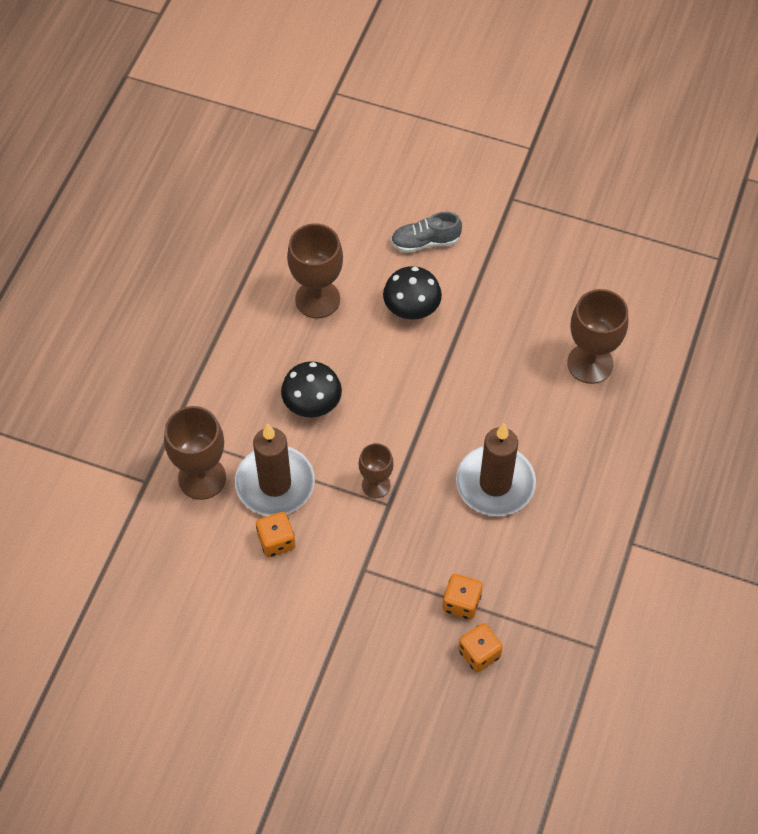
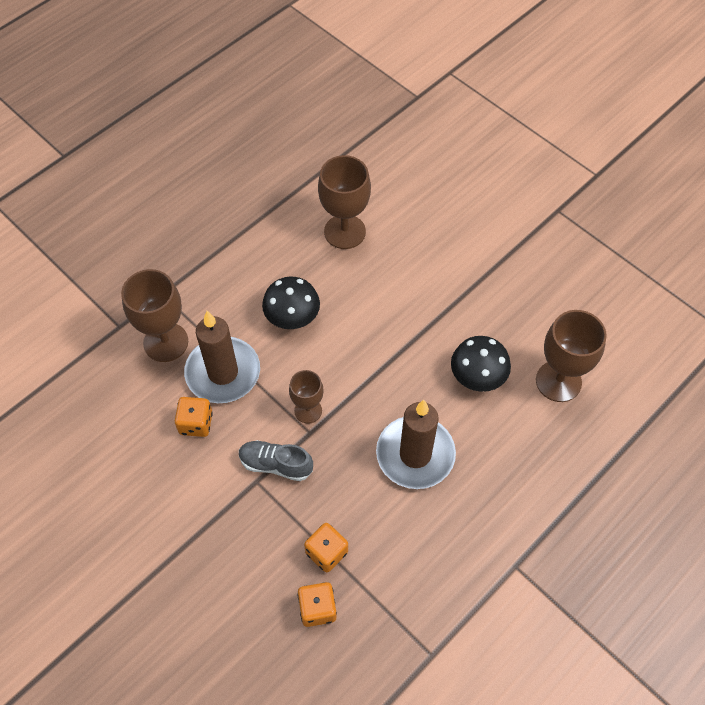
camera: 25 degrees right, 0 degrees up
black mushroom [383,266,442,320] -> black mushroom moved to [451,336,511,392]
grey shoe [391,212,462,253] -> grey shoe moved to [239,440,313,481]

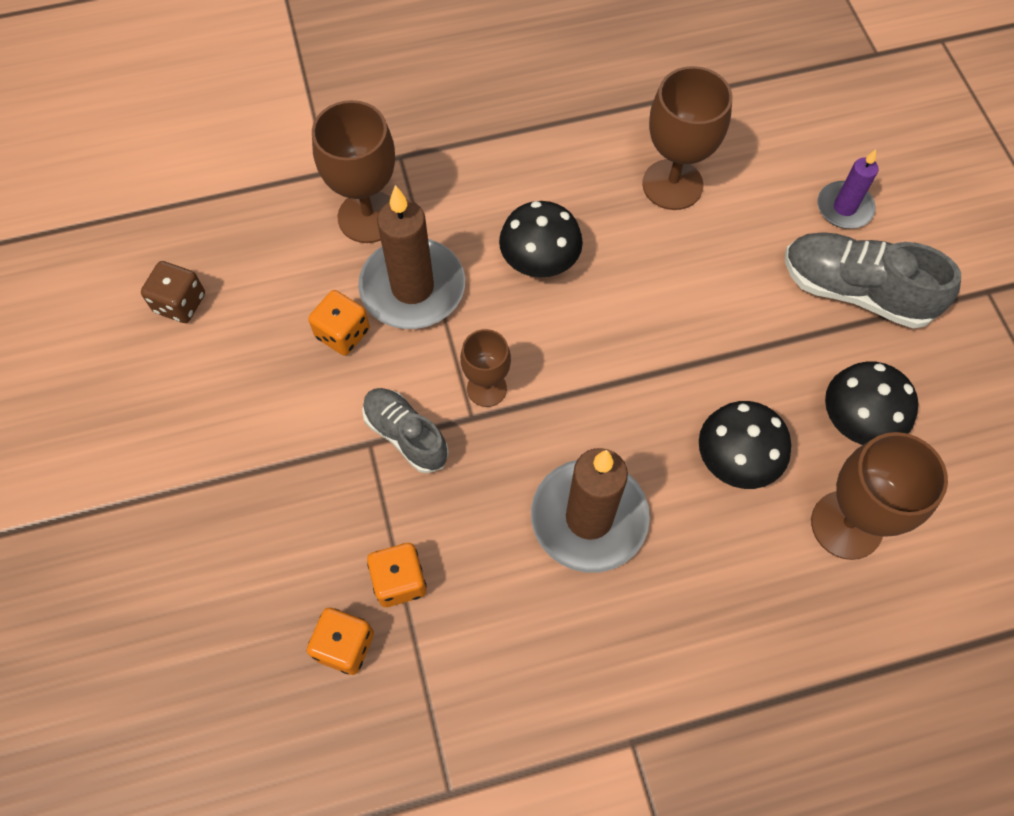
camera: 30 degrees right, 5 degrees up
none -> brown dice [141,261,205,323]
none -> grey shoe [785,232,961,329]
none -> purple candle [818,149,878,229]
none -> black mushroom [825,361,918,445]

